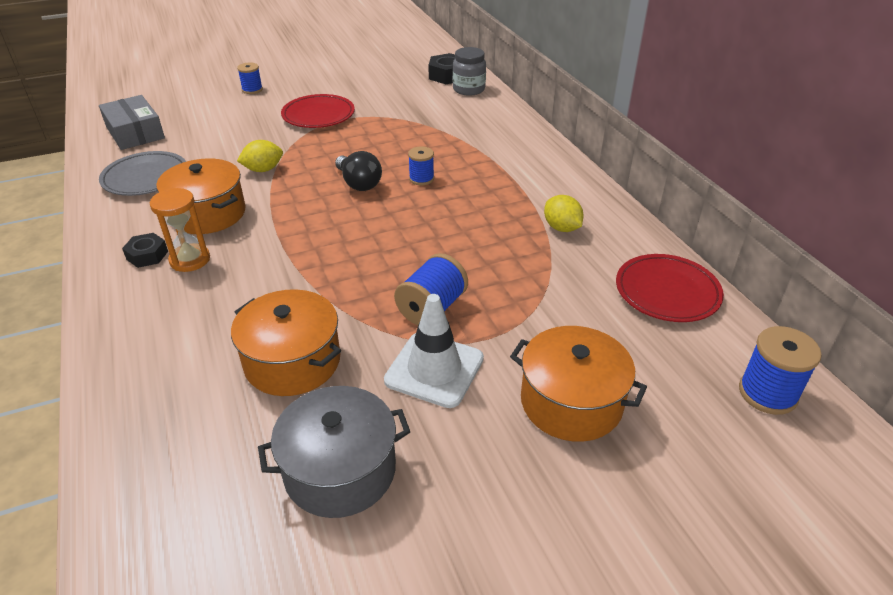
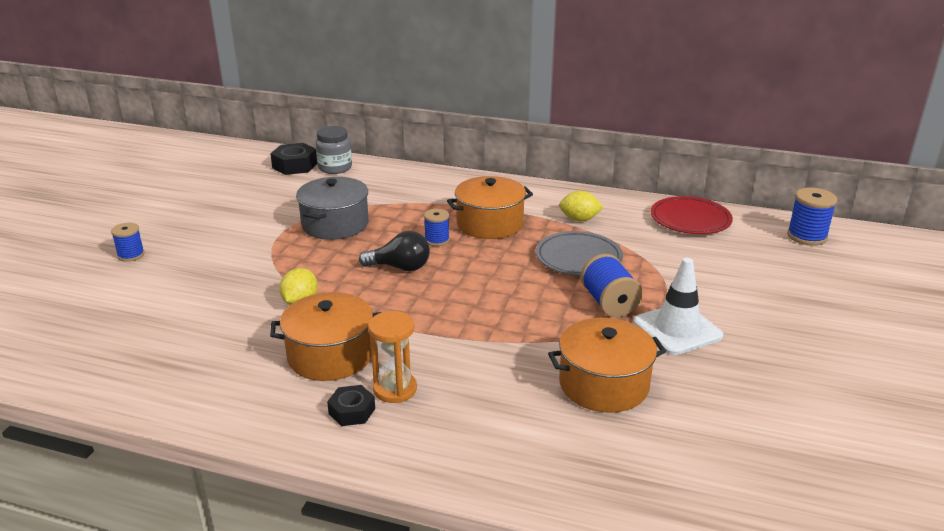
camera: 50 degrees left, 10 degrees down
grey box [99,95,165,150] -> none
grey plate [99,151,186,196] -> grey plate moved to [536,231,623,276]
grey pot [258,386,410,518] -> grey pot moved to [296,177,369,240]
red plate [281,94,355,128] -> none
orange pot [510,326,647,442] -> orange pot moved to [447,176,533,239]

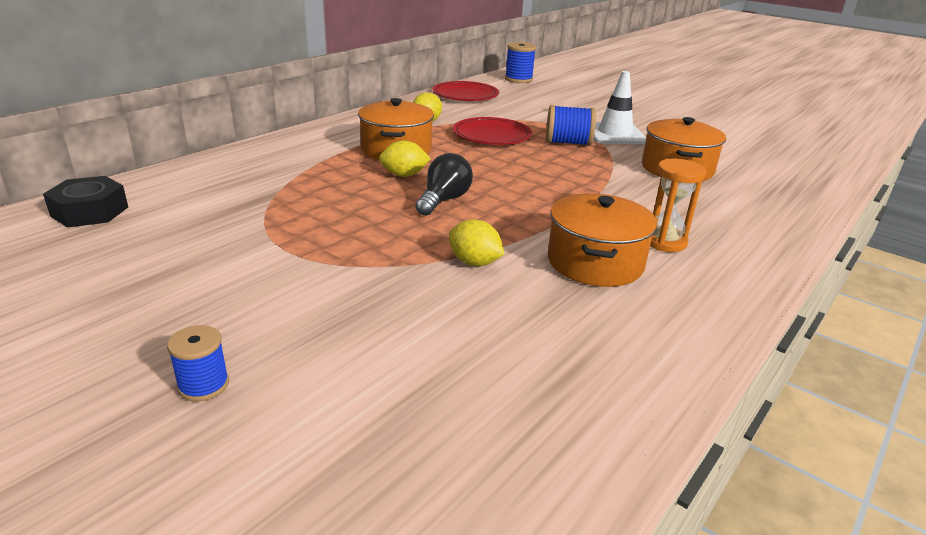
camera: 70 degrees left, 0 degrees up
grey pot [296,177,369,240] -> none
grey jar [316,126,352,174] -> none
black nut [327,385,375,426] -> none
blue spool [424,209,450,246] -> yellow lemon [379,141,431,177]
grey plate [536,231,623,276] -> red plate [453,117,532,145]

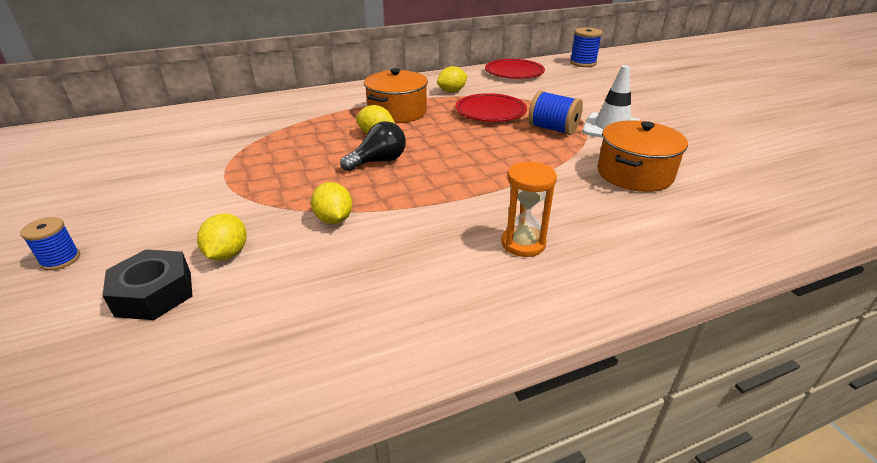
camera: 30 degrees right, 5 degrees up
black nut [43,176,128,228] -> black nut moved to [102,249,192,320]
orange pot [548,193,657,287] -> none
none -> yellow lemon [197,213,247,261]

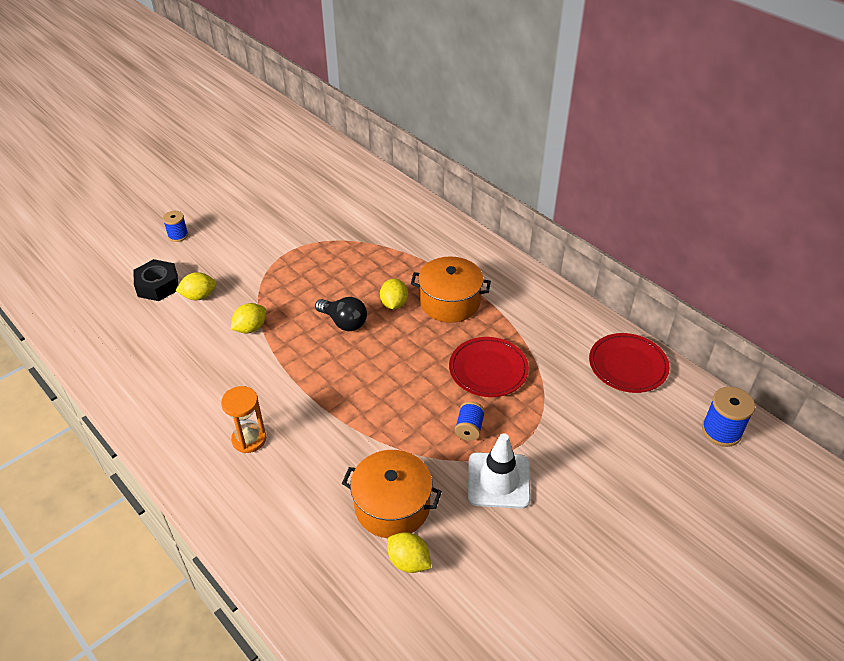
camera: 70 degrees right, 10 degrees up
yellow lemon [437,66,467,93] -> yellow lemon moved to [387,532,431,573]
blue spool [528,91,583,135] -> blue spool [455,401,485,441], size x0.65

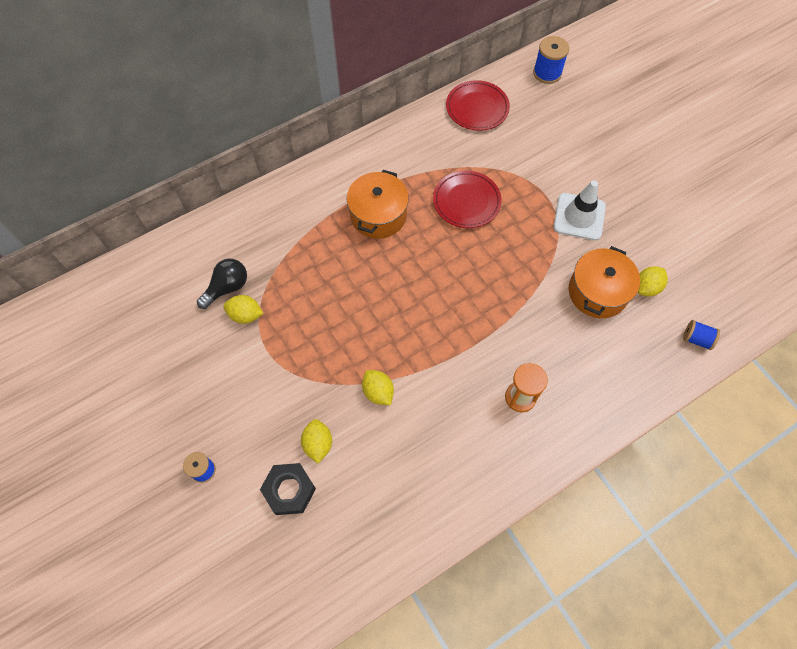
camera: 80 degrees left, 20 degrees up
black light bulb [315,297,367,331] -> black light bulb moved to [197,258,247,309]
yellow lemon [380,279,408,309] -> yellow lemon moved to [223,295,264,324]
blue spool [455,401,485,441] -> blue spool moved to [683,320,720,350]

